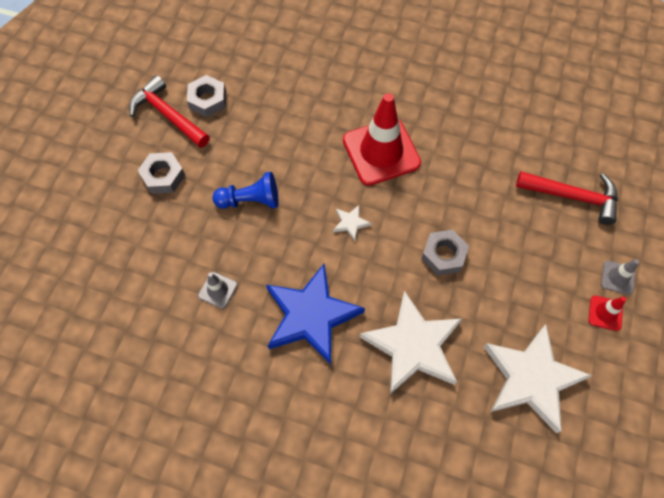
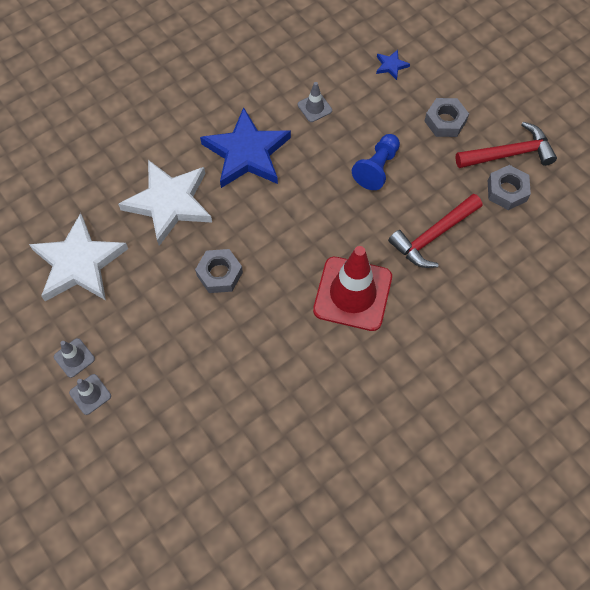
camera: 125 degrees right, 0 degrees up
white star [333,205,371,241] -> none
red hammer [516,171,618,225] -> red hammer moved to [388,194,482,268]
red traffic cone [588,295,626,331] -> grey traffic cone [54,338,95,378]
none -> blue star [376,50,410,80]

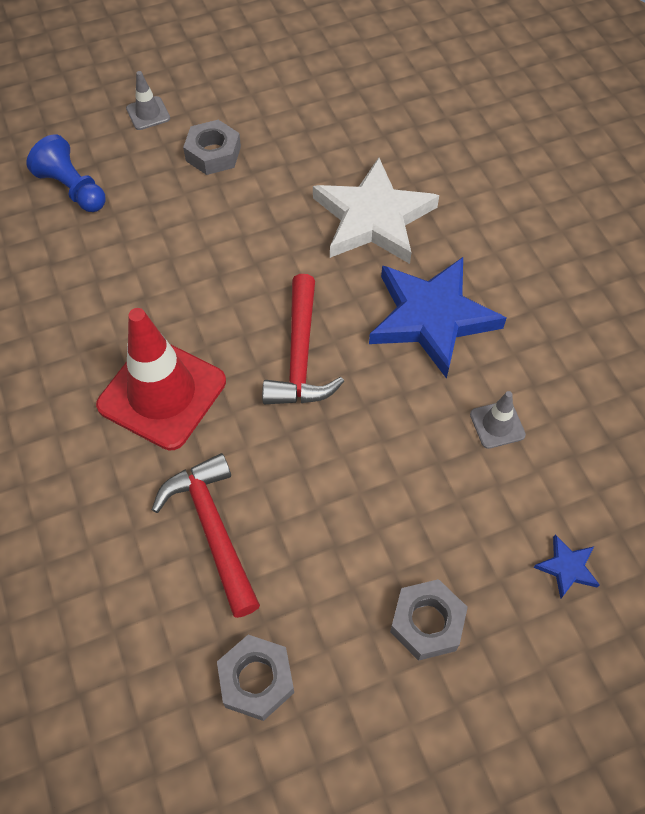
camera: 105 degrees right, 5 degrees down
white star [29,213,128,301] -> none
grey traffic cone [54,338,95,378] -> none
grey nut [195,249,243,293] -> grey nut moved to [183,120,241,175]
blue pawn [352,134,400,190] -> blue pawn moved to [26,134,106,212]
red hammer [455,122,557,168] -> red hammer moved to [262,274,344,404]

